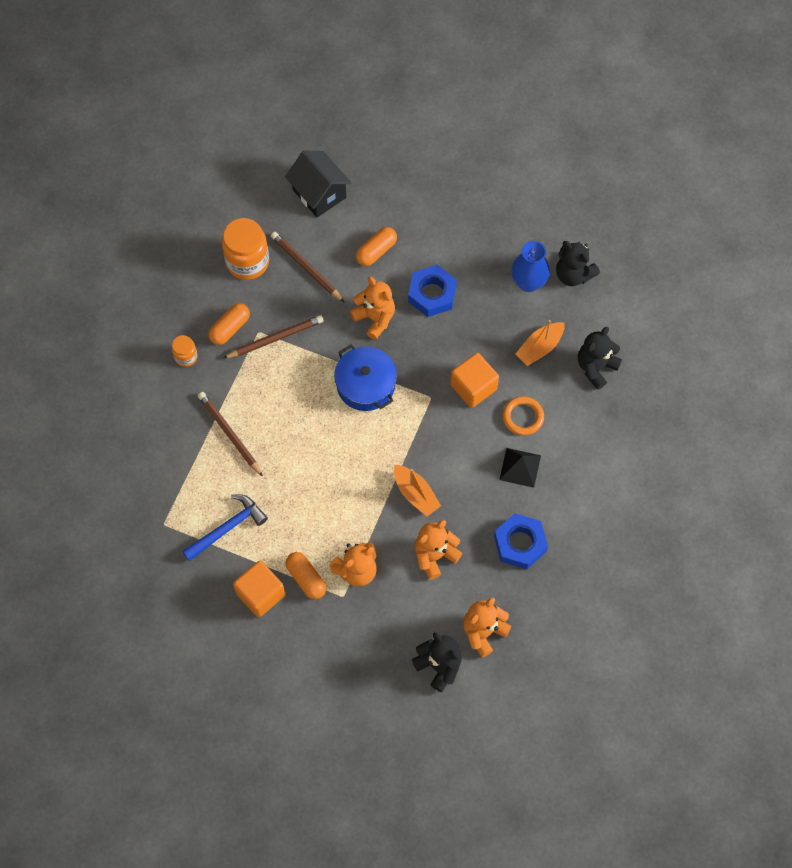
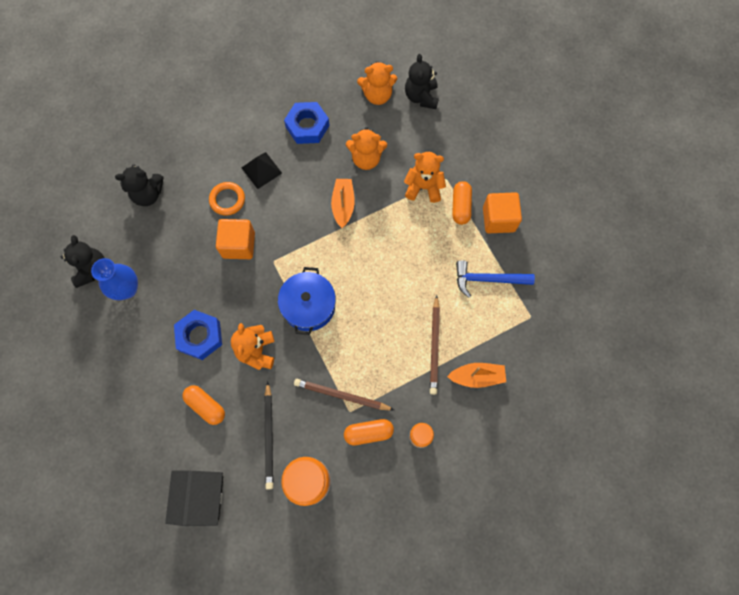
camera: 140 degrees left, 5 degrees up
brown pencil [271,232,344,302] -> black pencil [264,382,274,490]
orange capsule [356,227,397,266] -> orange capsule turned 45 degrees clockwise [182,385,225,425]
orange boat [515,320,565,366] -> orange boat moved to [447,363,506,388]

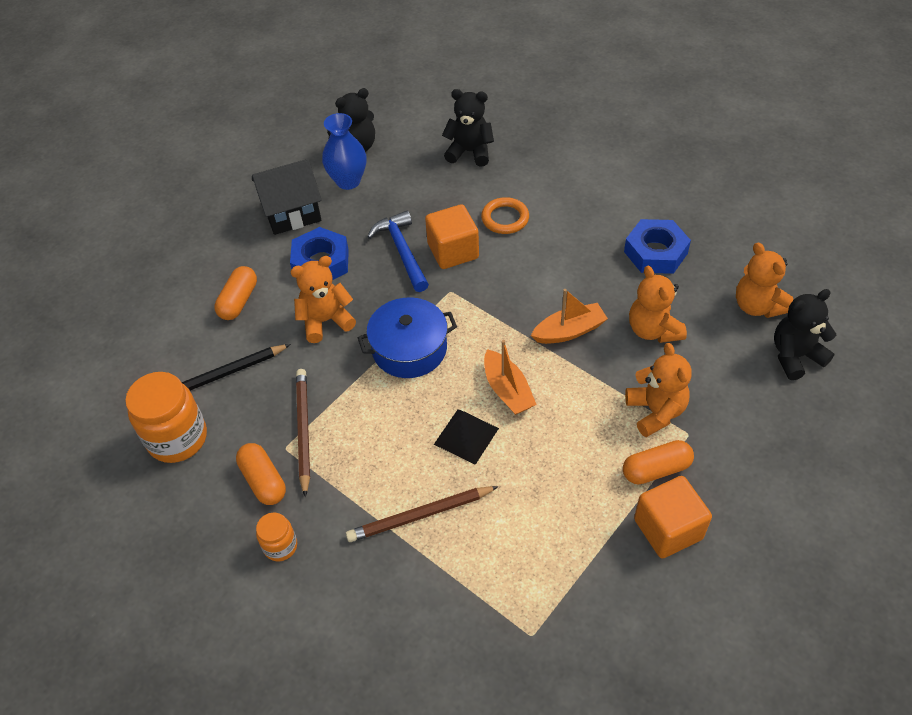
camera: 70 degrees right, 20 degrees down
black teddy bear [115,164,164,206] -> black teddy bear turned 135 degrees clockwise [442,89,494,166]
black house [165,470,223,526] -> black house moved to [252,159,322,235]
black pyramid [242,152,282,189] -> black pyramid moved to [434,409,499,465]
orange boat [447,363,506,388] -> orange boat moved to [484,340,537,415]
blue hammer [456,260,535,298] -> blue hammer moved to [367,211,429,292]

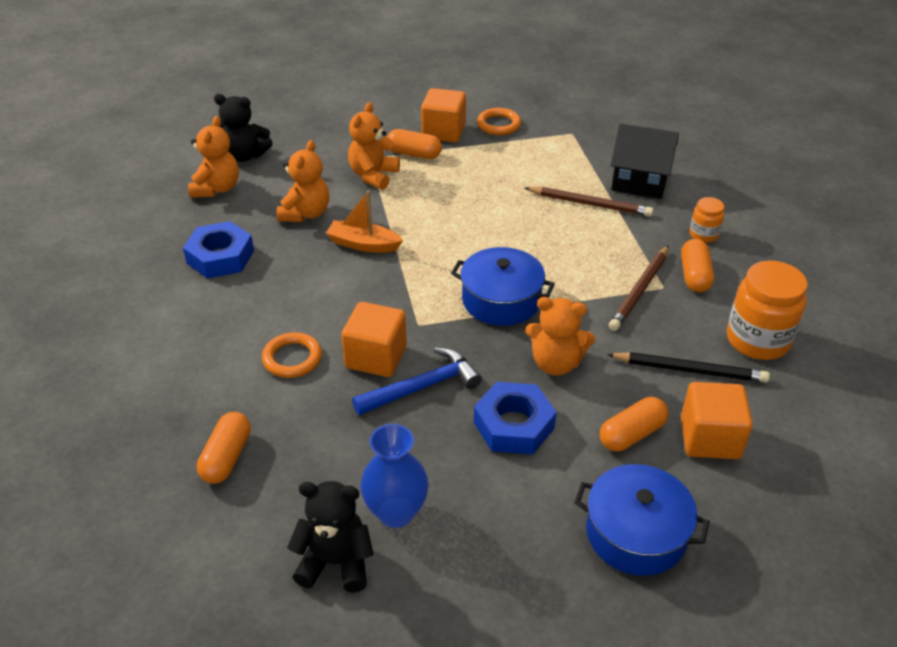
camera: 145 degrees left, 10 degrees down
black house [252,159,322,235] -> black house moved to [611,123,679,199]
blue hammer [367,211,429,292] -> blue hammer turned 135 degrees counterclockwise [352,347,482,415]
black pyramid [434,409,499,465] -> none
black teddy bear [442,89,494,166] -> orange capsule [197,412,251,484]
orange boat [484,340,537,415] -> none
none -> orange ring [477,108,521,135]
none -> blue pot [574,464,710,576]
none -> orange cube [681,382,753,459]

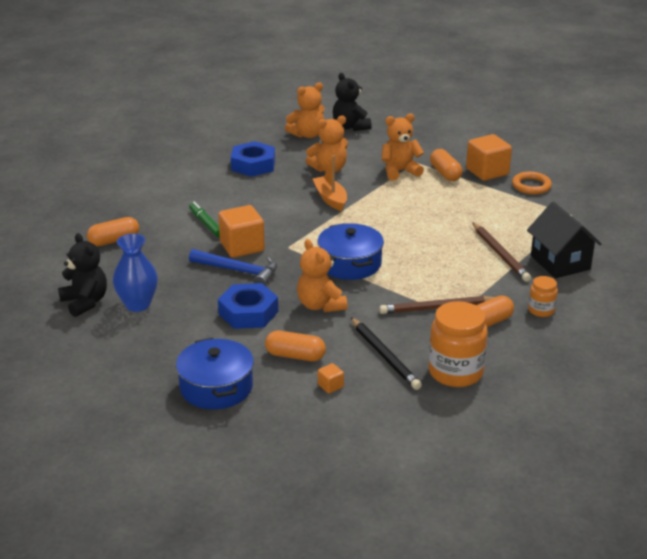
camera: 50 degrees right, 10 degrees down
orange ring [262,332,322,378] -> green marker [189,202,220,237]
orange cube [681,382,753,459] -> orange cube [318,363,344,393], size x0.45

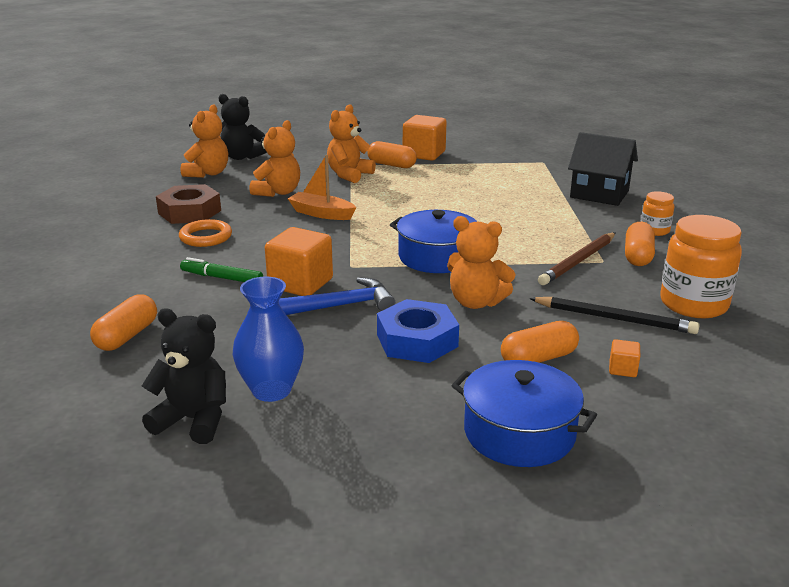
camera: 40 degrees left, 5 degrees down
blue nut [231,141,275,177] -> brown nut [156,184,221,224]
brown pencil [472,222,531,282] -> none
orange ring [512,172,552,194] -> orange ring moved to [179,219,232,247]

